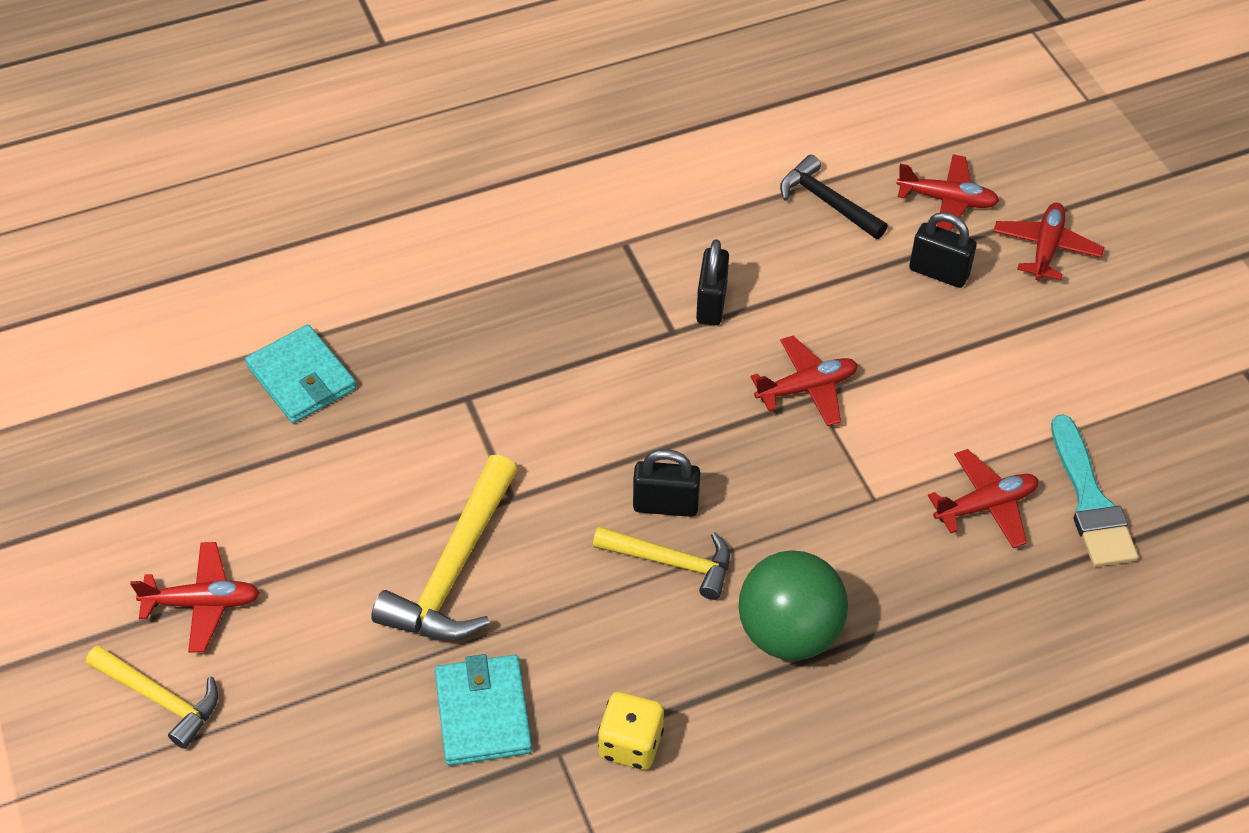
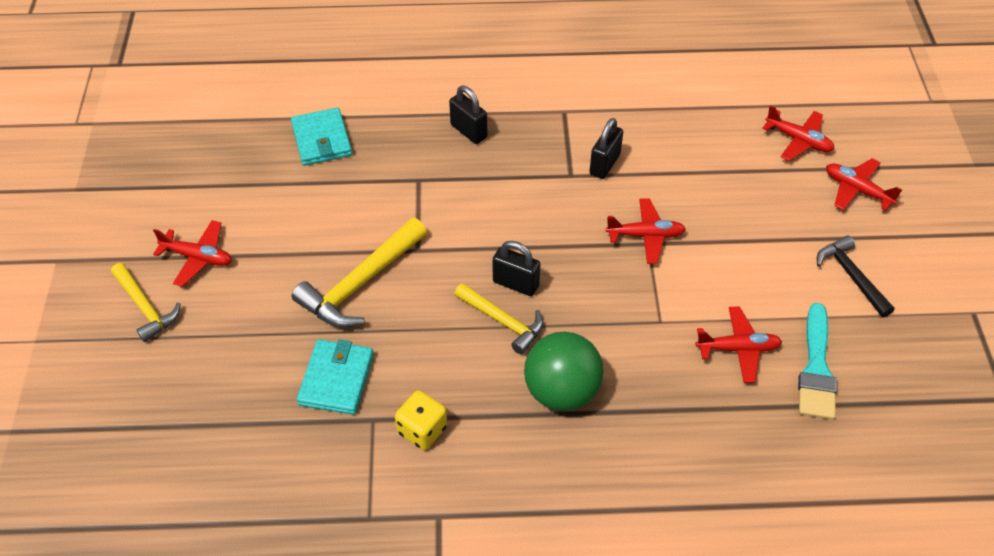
camera: 20 degrees right, 0 degrees up
black hammer [780,155,888,239] -> black hammer moved to [817,236,895,318]
black padlock [909,212,977,288] -> black padlock moved to [449,86,487,144]
red plane [993,203,1104,281] -> red plane turned 90 degrees counterclockwise [826,158,902,210]

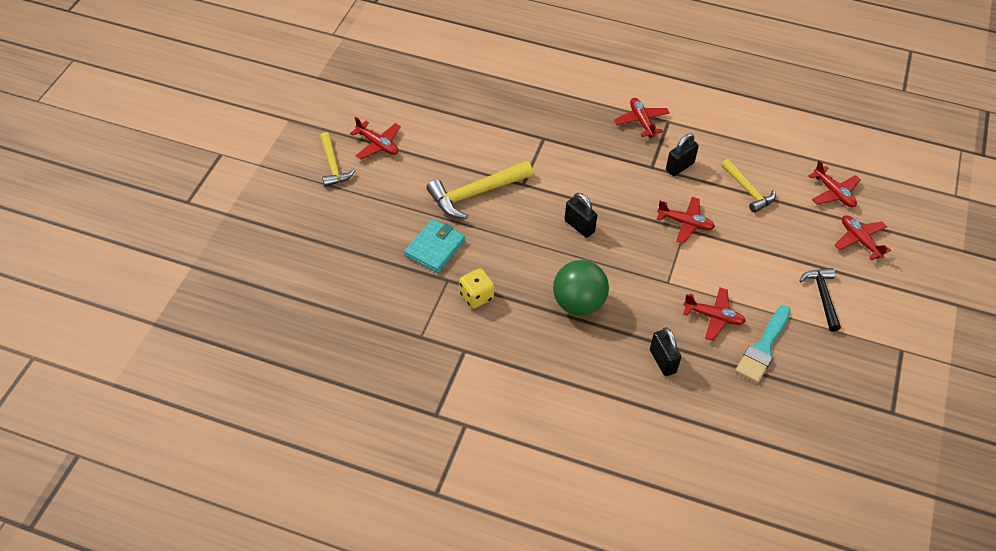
camera: 20 degrees right, 0 degrees up
turquoise wallet [291,108,352,166] -> none
black padlock [449,86,487,144] -> black padlock moved to [650,327,681,376]
yellow hammer [454,283,544,354] -> yellow hammer moved to [721,159,776,213]
none -> red plane [614,98,670,138]

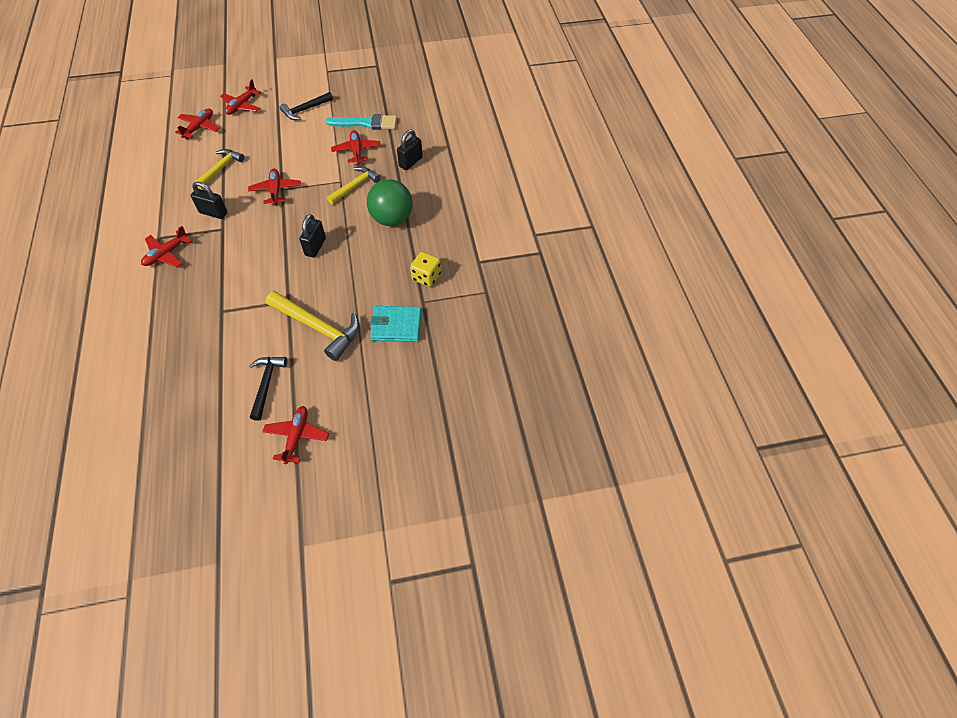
camera: 120 degrees left, 5 degrees up
yellow hammer [320,132,355,187] -> yellow hammer moved to [327,166,380,205]
none -> black hammer [249,357,287,421]

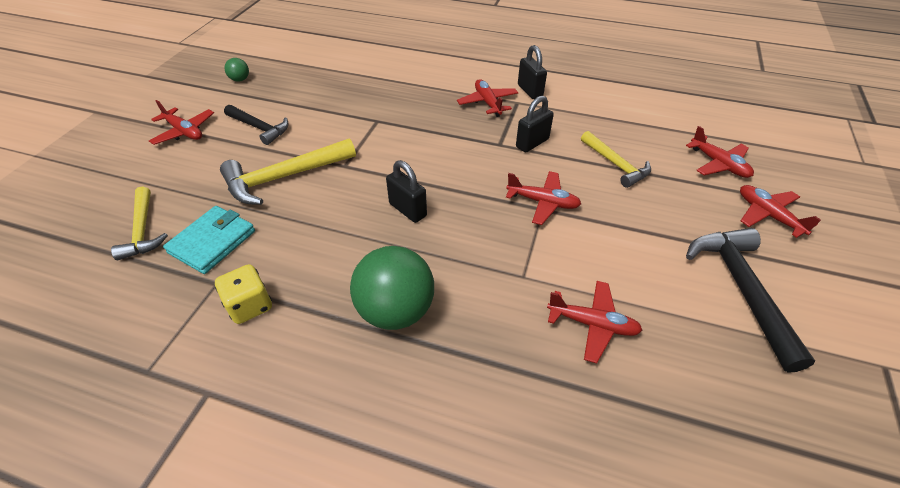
camera: 120 degrees right, 10 degrees down
black hammer [280,92,333,120] -> black hammer [686,228,815,373], size x1.56
turquoise brush [325,114,397,130] -> none
yellow hammer [327,166,380,205] -> yellow hammer moved to [111,186,168,260]
black padlock [397,130,423,170] -> black padlock moved to [518,45,547,99]
none -> green ball [225,58,249,82]

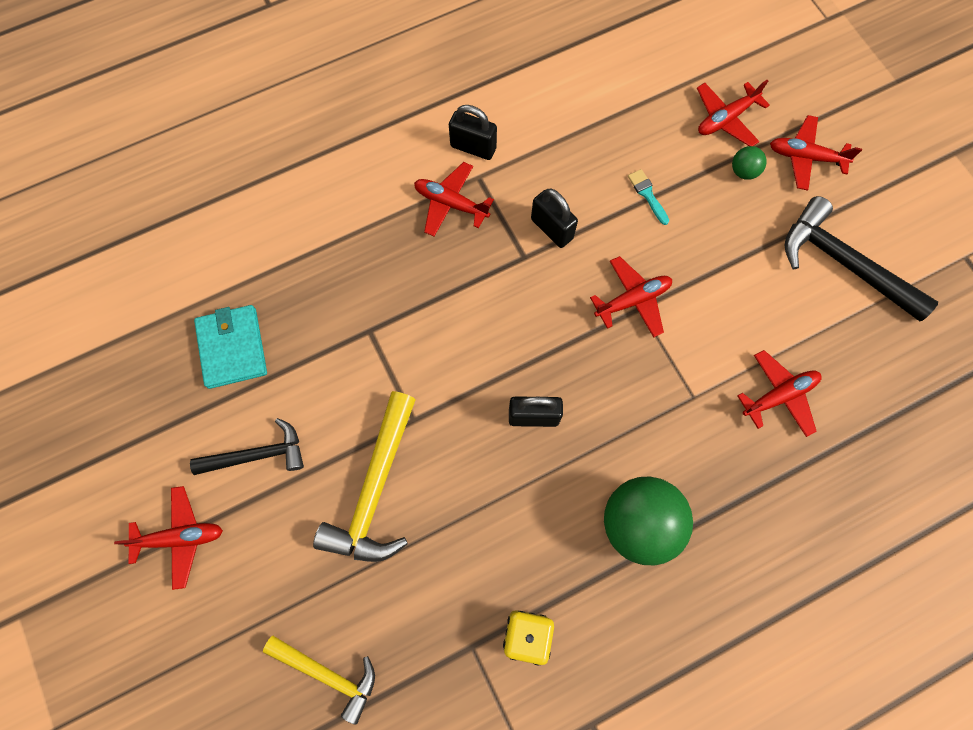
camera: 45 degrees left, 25 degrees up
turquoise wallet [163,206,255,274] -> turquoise wallet moved to [194,305,267,389]
green ball [225,58,249,82] -> green ball moved to [732,146,767,180]
black padlock [516,95,554,152] -> black padlock turned 45 degrees counterclockwise [531,189,578,248]
yellow hammer [581,131,651,188] -> turquoise brush [628,169,669,225]
red plane [686,126,754,178] -> red plane turned 135 degrees clockwise [697,80,770,146]

